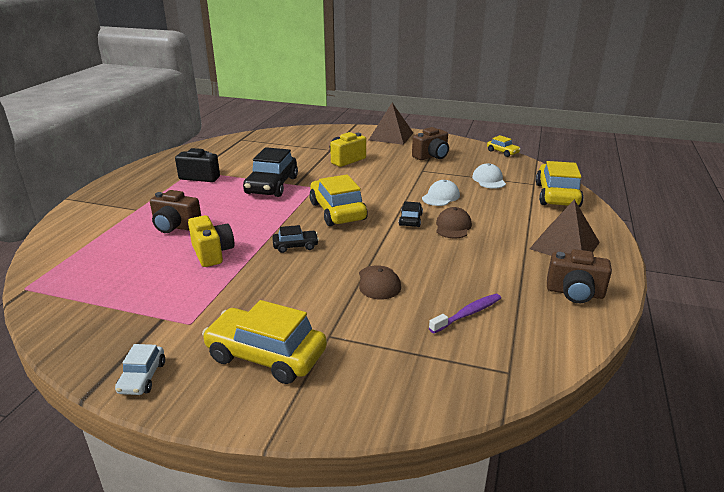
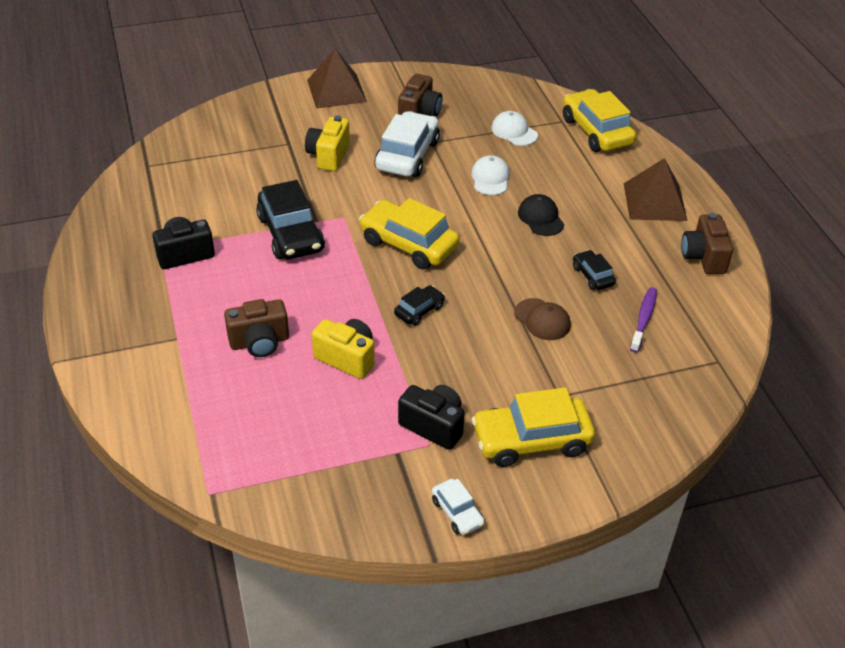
camera: 35 degrees left, 15 degrees up
black car [399,201,423,227] -> black car moved to [573,250,616,290]
brown cap [436,207,472,239] -> black cap [518,194,564,236]
yellow car [487,135,521,157] -> none
brown camera [547,249,612,303] -> brown camera turned 105 degrees clockwise [681,213,733,274]
none -> white car [374,111,440,177]
none -> black camera [398,385,465,450]

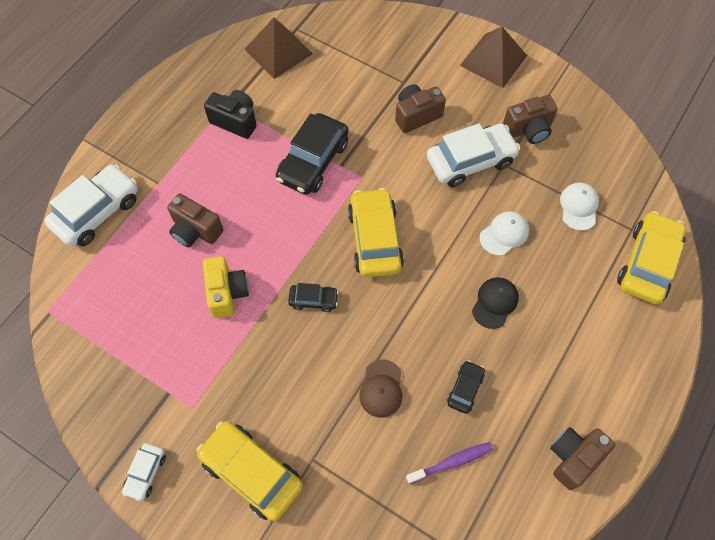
camera: 50 degrees right, 20 degrees up
yellow camera [305,115,350,171] -> brown camera [395,84,446,133]
black camera [398,385,465,450] -> none
brown pyramid [624,158,687,221] -> brown pyramid moved to [245,17,313,79]
none -> white car [44,164,138,247]

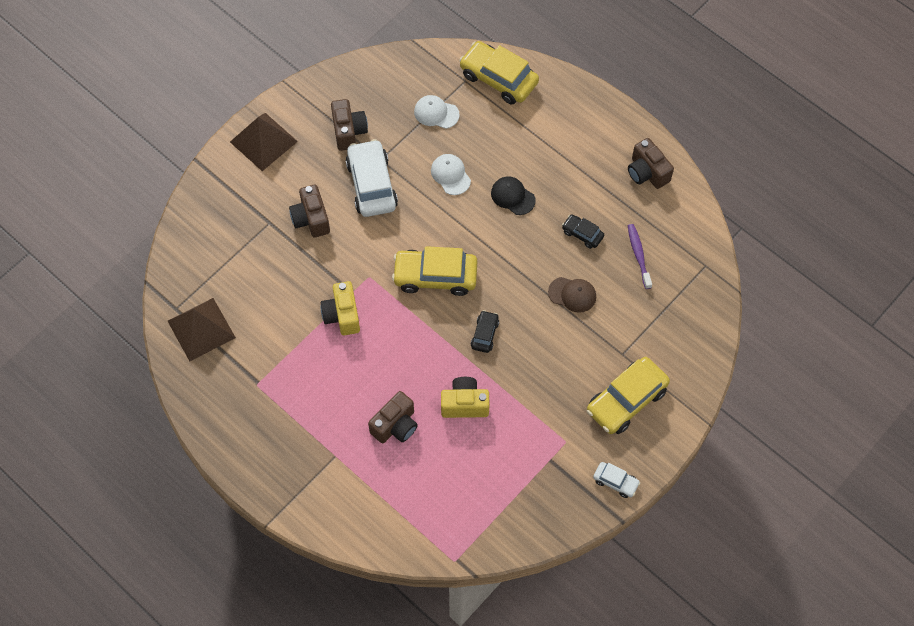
camera: 80 degrees left, 0 degrees up
white car [44,164,138,247] -> none
black camera [204,90,257,139] -> none
black car [276,113,348,195] -> yellow camera [321,281,360,335]

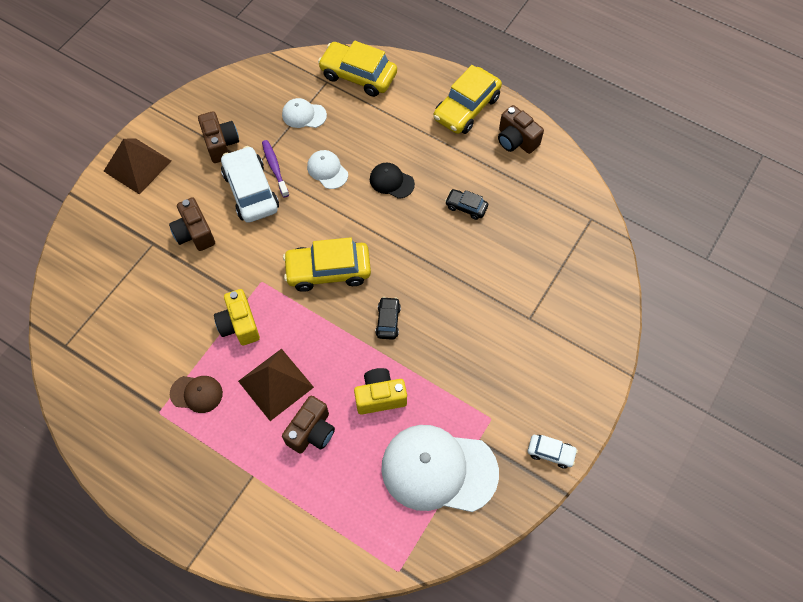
camera: 10 degrees left, 0 degrees up
brown pyramid [168,298,236,361] -> brown pyramid moved to [238,349,314,421]
brown cap [548,277,596,313] -> brown cap moved to [170,376,223,413]
yellow car [587,357,670,434] -> yellow car moved to [433,65,502,134]
purple toothbrush [628,224,652,289] -> purple toothbrush moved to [262,140,289,198]
none -> white cap [381,425,499,512]

